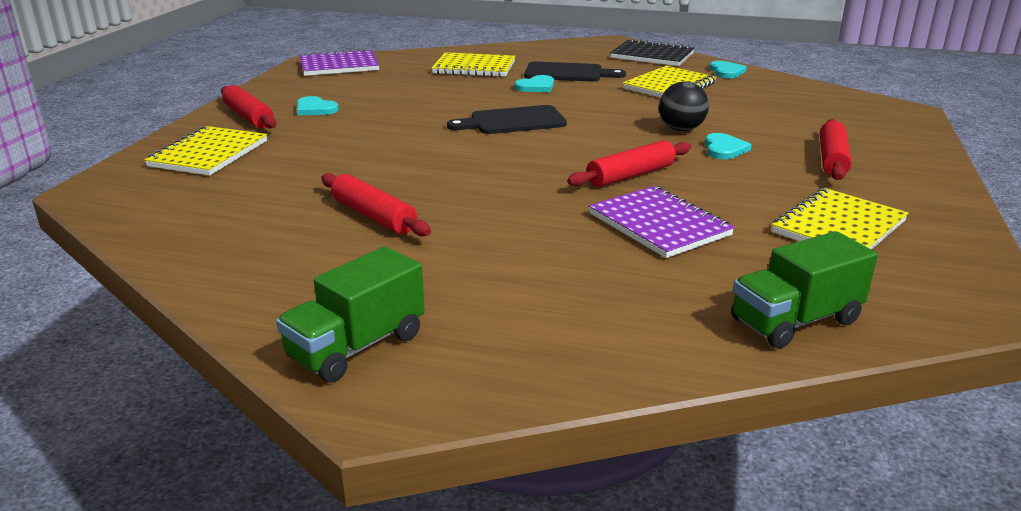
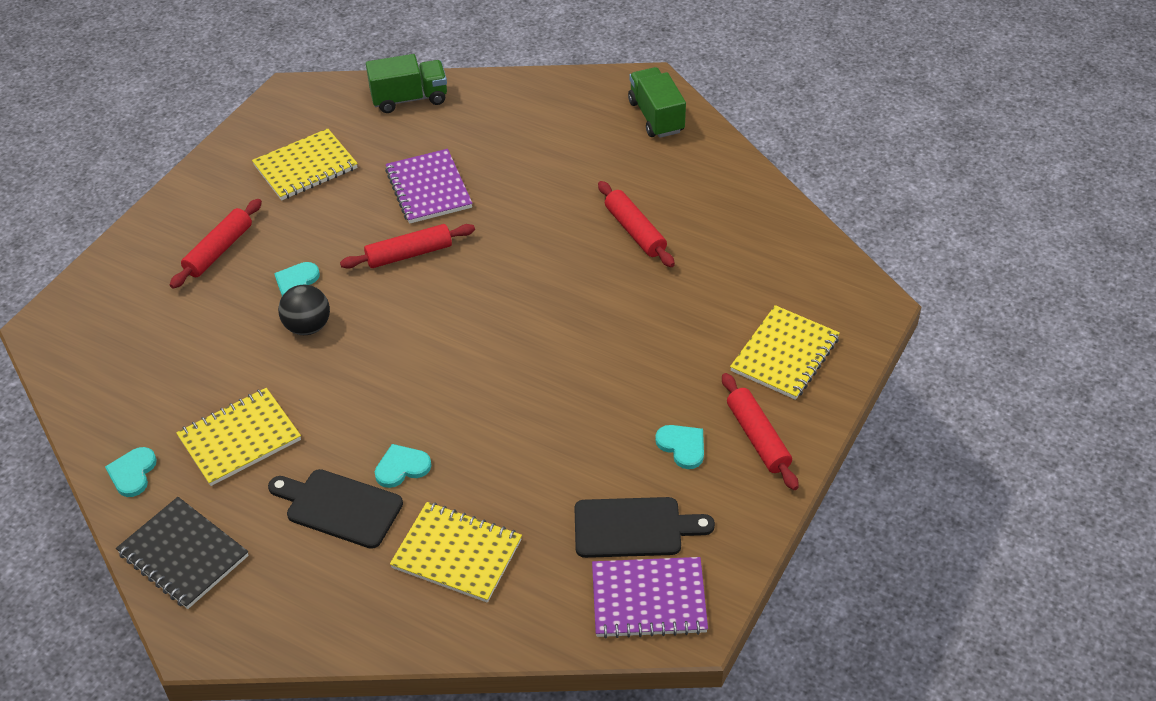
camera: 165 degrees left, 20 degrees up
green truck [276,246,425,383] -> green truck turned 75 degrees counterclockwise [628,67,686,138]
black cutting board [447,105,567,134] -> black cutting board moved to [574,497,715,558]

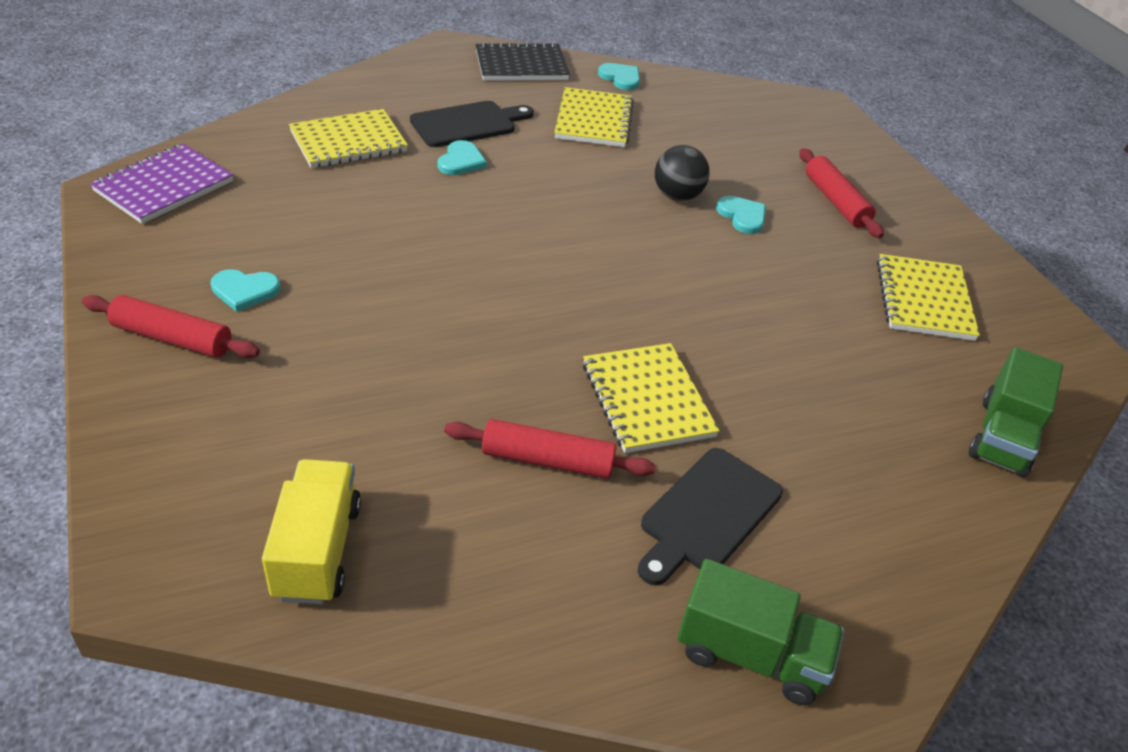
camera: 125 degrees right, 5 degrees down
red rolling pin [340,224,475,269] -> none
purple notebook [385,149,473,224] -> none
black cutting board [574,497,715,558] -> black cutting board moved to [638,448,783,585]
yellow notebook [730,305,840,400] -> yellow notebook moved to [583,343,719,453]
none -> yellow truck [262,459,361,604]

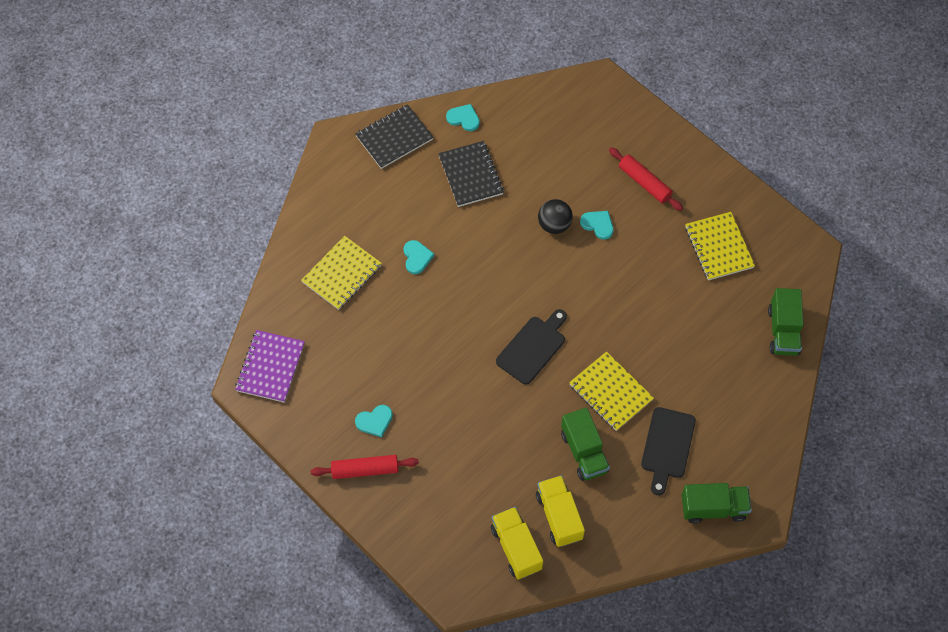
camera: 20 degrees left, 20 degrees up
black cutting board [410,101,534,147] -> black cutting board moved to [496,309,567,385]
red rolling pin [444,419,656,479] -> green truck [561,408,610,481]
yellow notebook [554,87,634,147] -> black notebook [438,141,504,207]
none -> yellow truck [536,475,585,547]

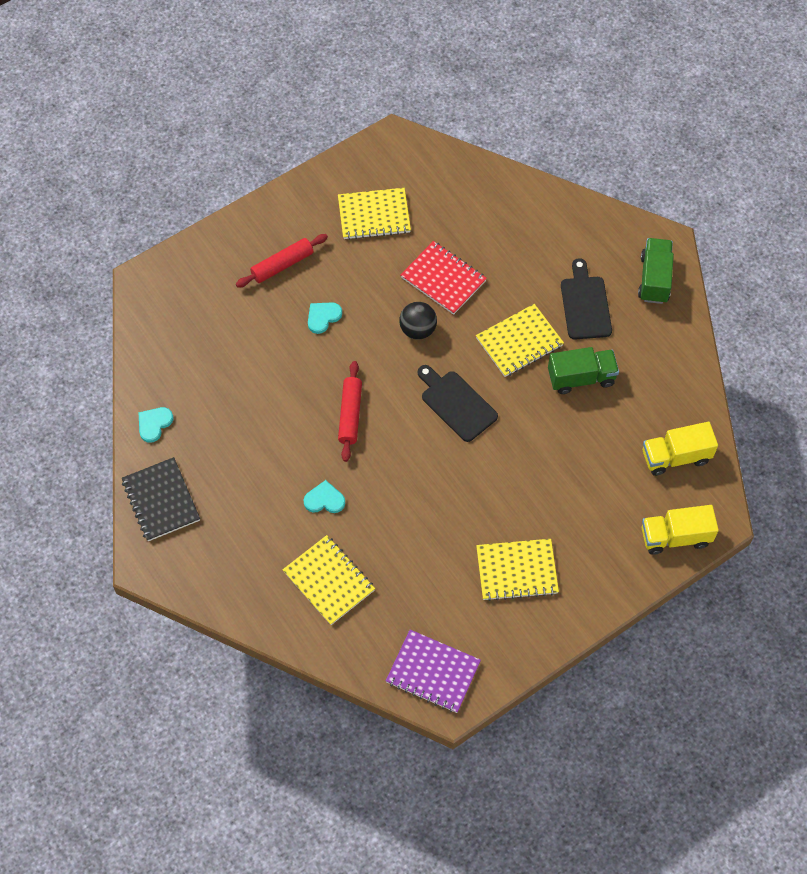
camera: 80 degrees left, 0 degrees up
red rolling pin [311,455,419,479] -> red rolling pin moved to [338,361,362,462]
turquoise heart [355,405,393,437] -> yellow notebook [476,539,559,601]
black notebook [438,141,504,207] -> none
yellow truck [536,475,585,547] -> yellow truck moved to [642,505,719,555]
black ball [538,199,573,234] -> black ball moved to [399,302,437,340]
black cutting board [641,407,696,495] -> black cutting board turned 120 degrees counterclockwise [561,258,612,339]
green truck [768,288,803,356] -> none
none -> red notebook [400,241,487,315]

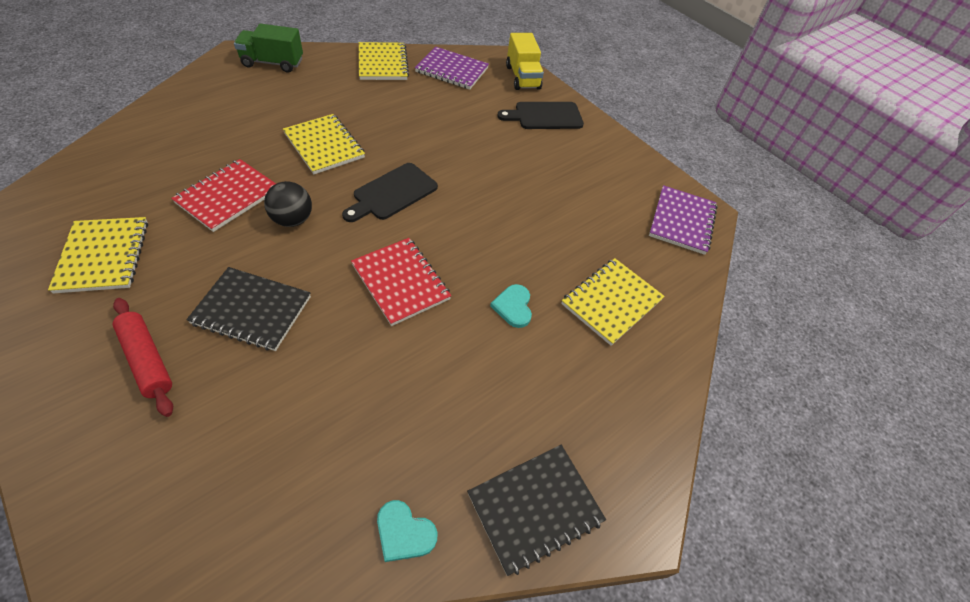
camera: 100 degrees left, 10 degrees down
turquoise heart [308,302,342,334] -> black notebook [186,267,311,351]
red rolling pin [338,361,362,462] -> red notebook [351,238,451,326]
yellow notebook [476,539,559,601] -> yellow notebook moved to [359,42,409,80]
green truck [548,347,619,394] -> none
black cutting board [561,258,612,339] -> black cutting board moved to [497,102,584,129]
yellow truck [643,422,718,476] -> purple notebook [415,46,489,90]

